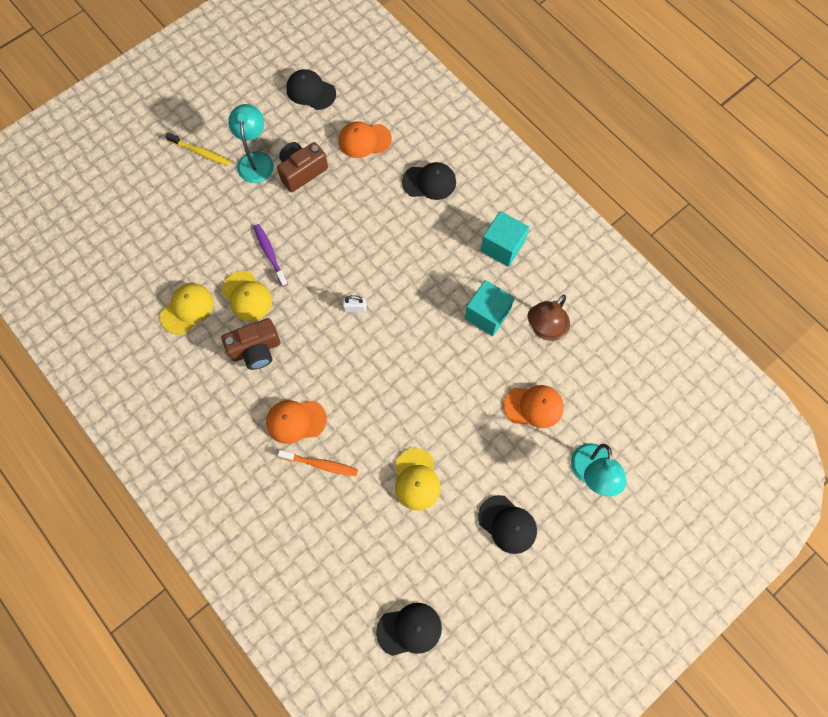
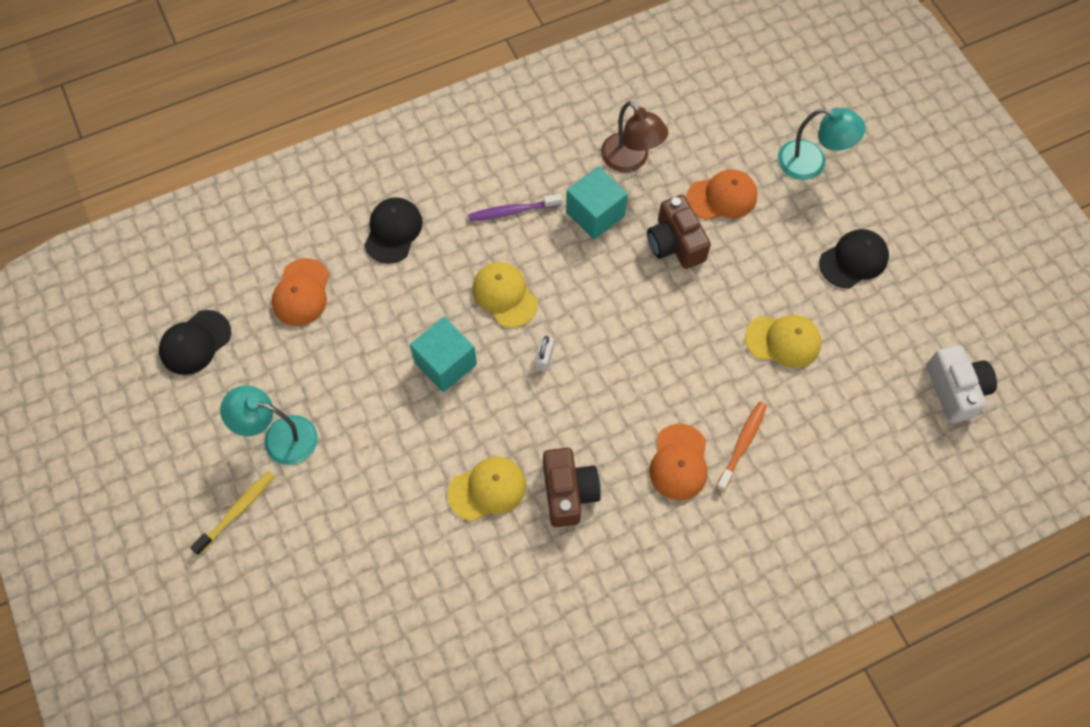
camera: 75 degrees left, 5 degrees down
yellow cap [160,283,213,335] -> yellow cap moved to [472,262,538,328]
purple toothbrush [254,224,288,287] -> purple toothbrush moved to [468,194,562,221]
brown camera [277,142,328,192] -> brown camera moved to [647,195,711,269]
black cap [376,603,442,656] -> white camera [926,345,997,423]
turquoise cube [481,211,529,267] -> turquoise cube moved to [410,316,477,392]
orange cap [503,385,564,428] -> orange cap turned 60 degrees clockwise [686,169,758,220]

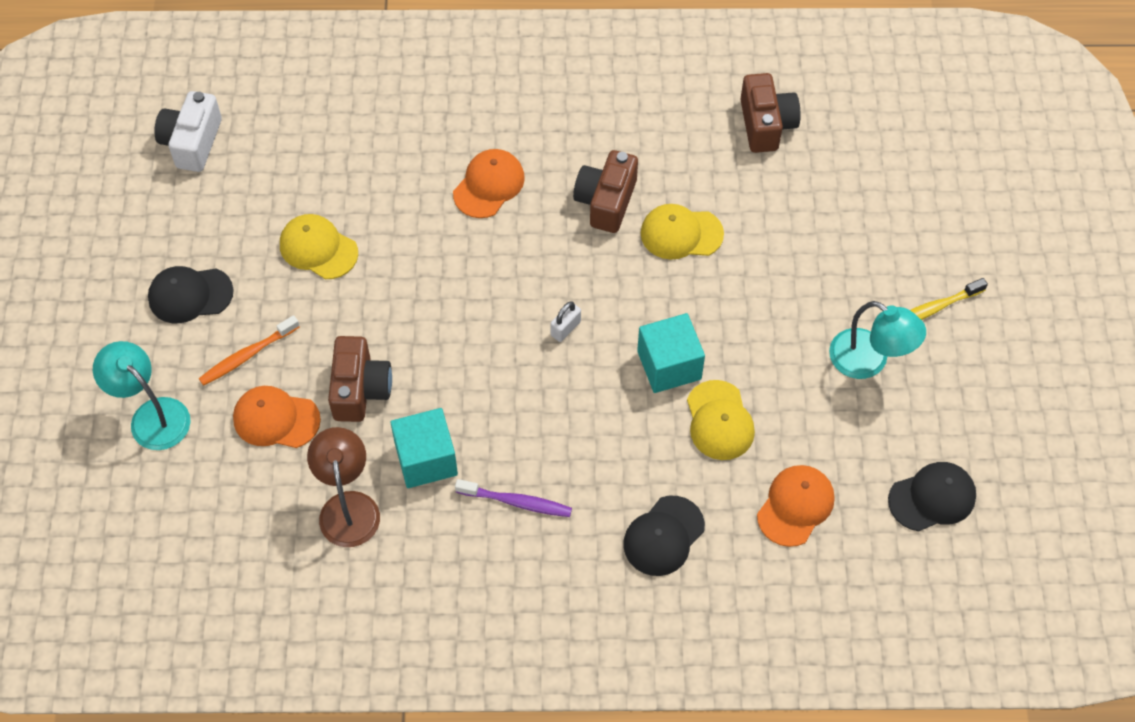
camera: 155 degrees left, 5 degrees down
yellow cap [472,262,538,328] -> yellow cap moved to [687,380,755,460]
orange toothbrush [716,402,767,492] -> orange toothbrush moved to [198,315,299,386]
none -> brown camera [740,73,801,153]

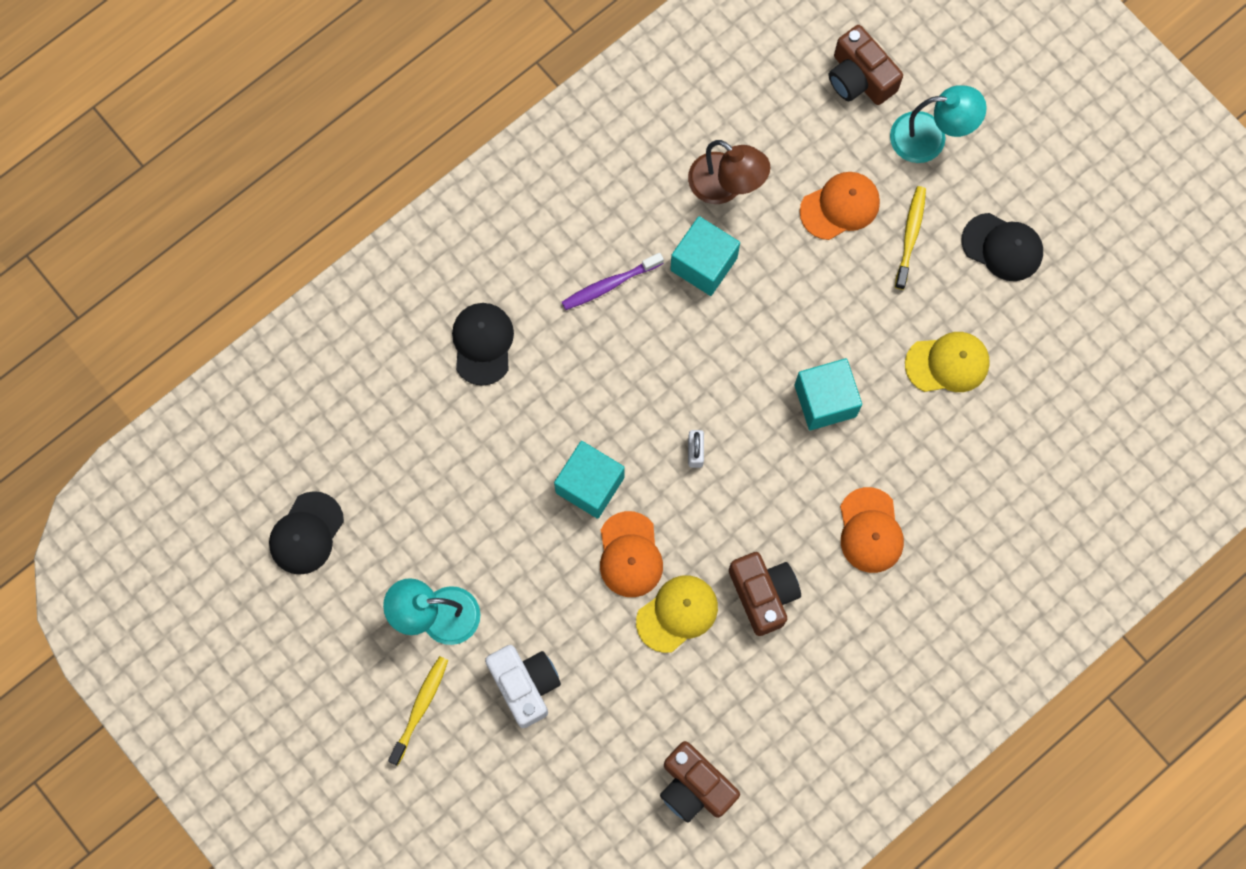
camera: 140 degrees right, 15 degrees up
black cap [148,266,234,323] -> black cap turned 75 degrees clockwise [962,213,1043,281]
white camera [154,91,222,172] -> white camera moved to [485,645,561,728]
orange toothbrush [198,315,299,386] -> yellow toothbrush [895,186,926,290]
brown camera [328,336,392,422] -> brown camera moved to [828,25,903,105]
yellow cap [687,380,755,460] -> none
orange cap [757,465,835,547] -> orange cap moved to [600,511,663,597]
none -> turquoise cube [794,358,862,430]

